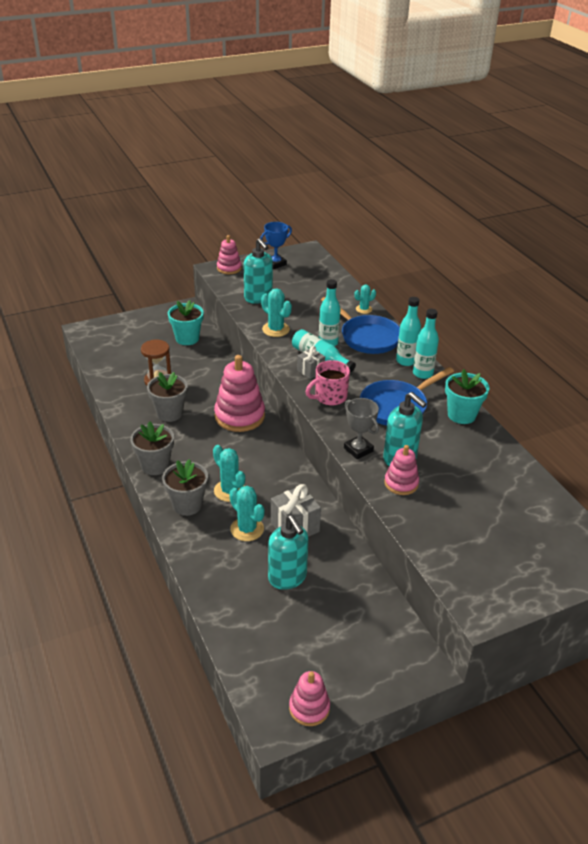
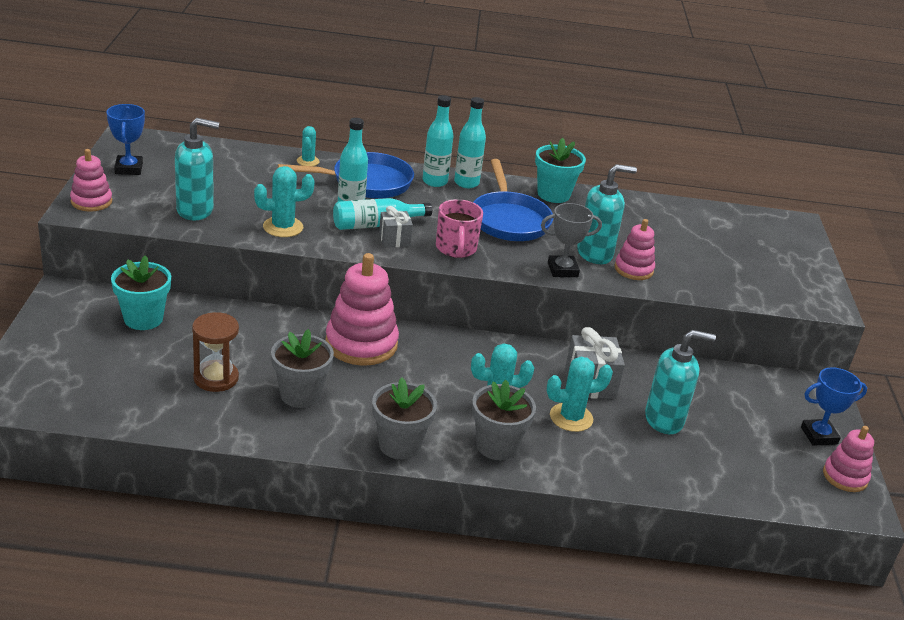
camera: 65 degrees left, 5 degrees down
none -> blue trophy [801,367,867,445]

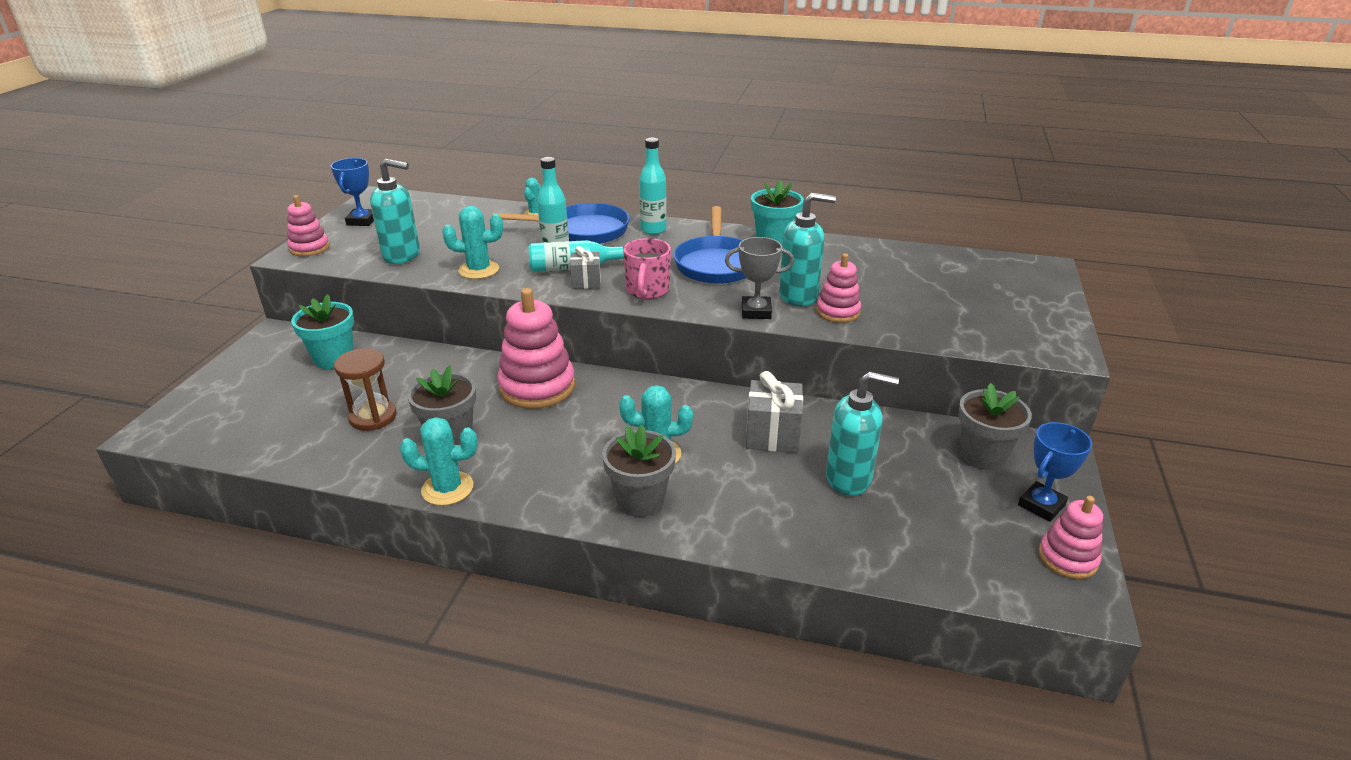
camera: 15 degrees right, 0 degrees up
grey flower pot [372,378,437,460] -> grey flower pot moved to [958,383,1032,470]
turquoise bottle [454,97,486,188] -> none
turquoise cactus [546,357,613,432] -> turquoise cactus moved to [400,417,478,506]
blue trophy [801,367,867,445] -> blue trophy turned 45 degrees counterclockwise [1018,422,1092,522]

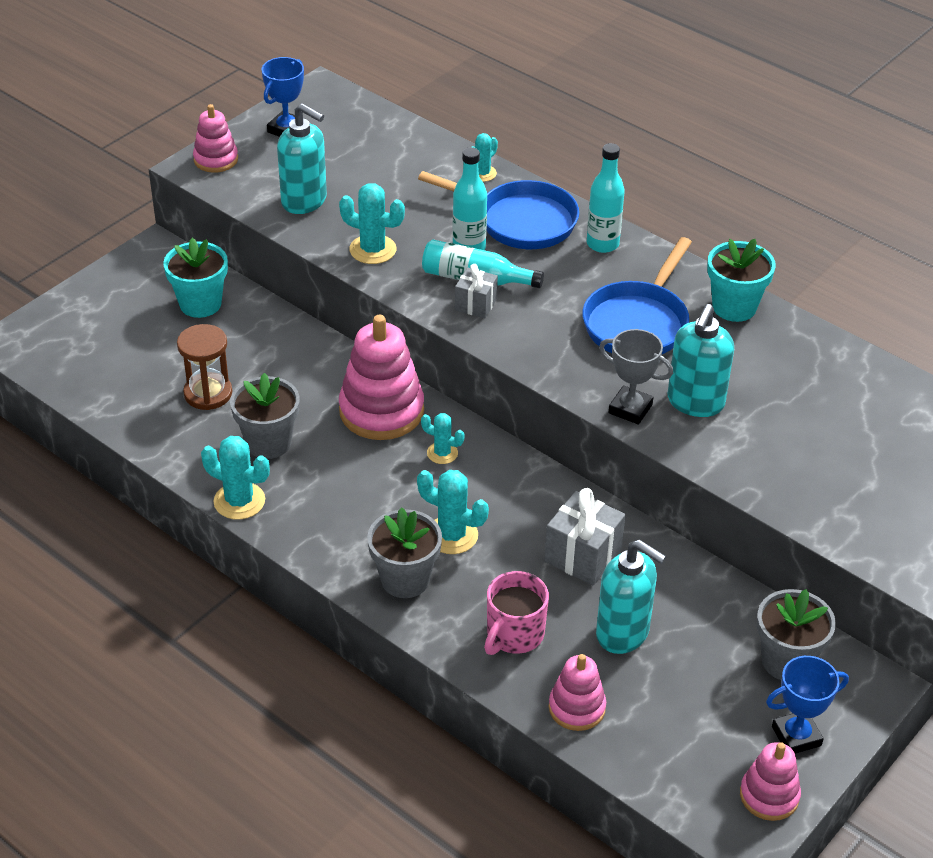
camera: 25 degrees right, 10 degrees up
pink mug [623,238,671,299] -> pink mug moved to [484,571,549,655]
turquoise soap dispenser [779,193,836,306] -> turquoise soap dispenser turned 90 degrees clockwise [667,304,734,417]
pink stacking toy [816,253,861,323] -> pink stacking toy moved to [549,654,606,731]
none -> turquoise cactus [421,413,465,464]

